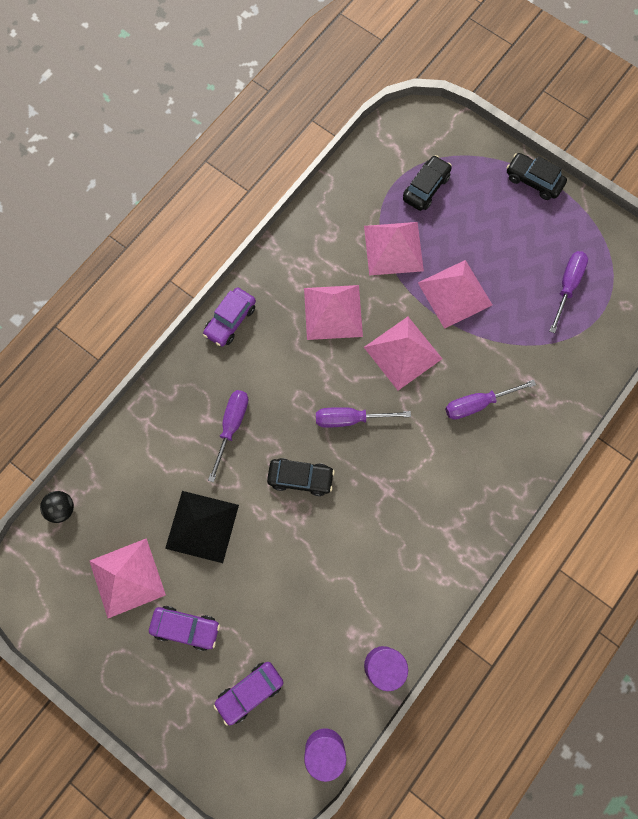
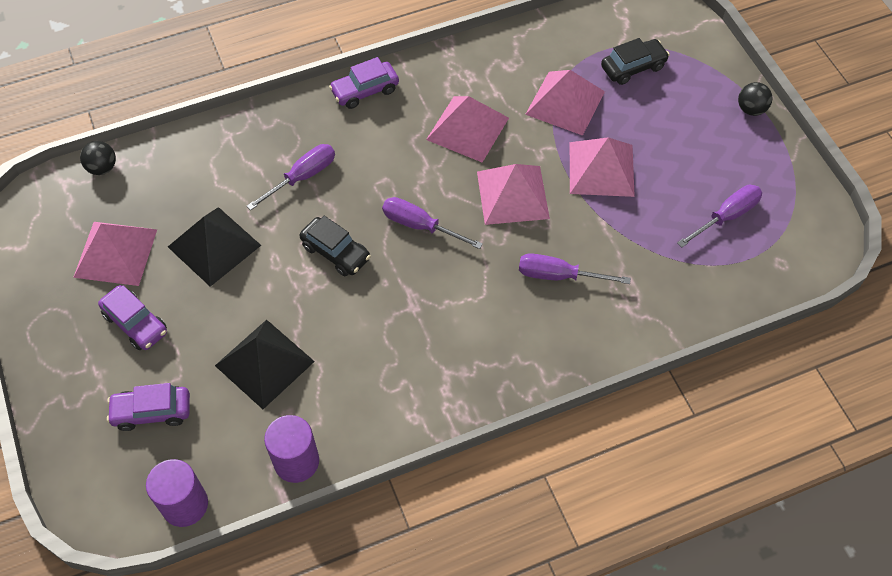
camera: 30 degrees right, 15 degrees down
black car [506,153,567,200] -> black ball [738,82,772,116]
none -> black pyramid [215,320,315,409]

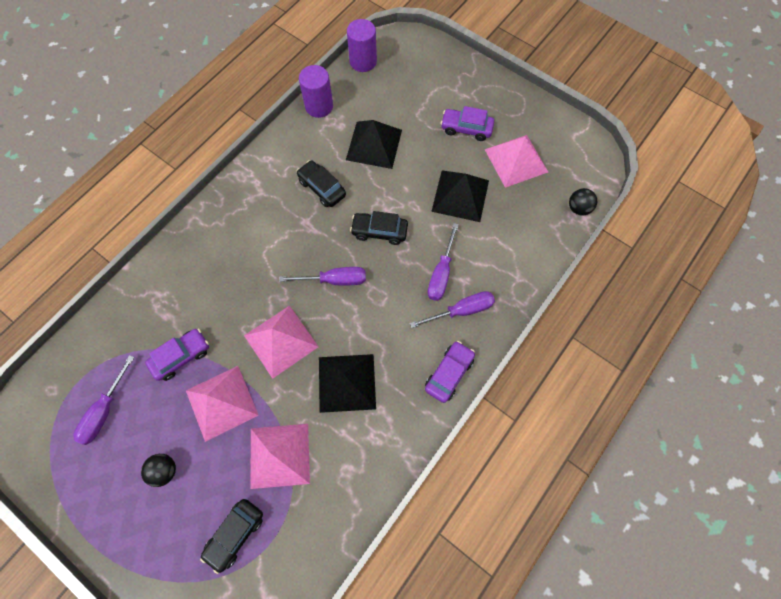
camera: 150 degrees right, 10 degrees up
purple car [107,383,190,431] -> purple car moved to [145,329,209,381]
pink pyramid [426,96,509,163] -> black pyramid [319,354,376,413]
purple screwdriver [519,253,631,284] -> purple screwdriver moved to [410,291,495,328]
black ball [738,82,772,116] -> black ball moved to [141,454,176,487]
none -> black car [296,160,346,207]

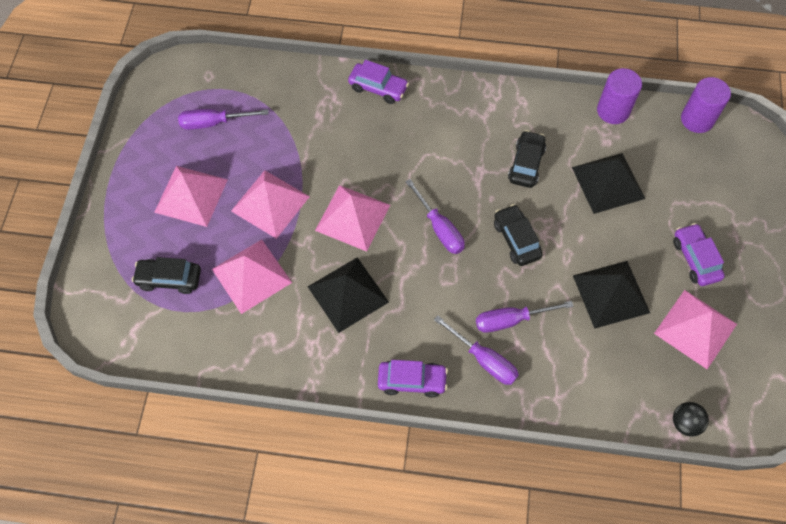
camera: 60 degrees right, 5 degrees down
black ball [141,454,176,487] -> pink pyramid [154,166,228,227]
purple car [145,329,209,381] -> purple car moved to [348,60,409,104]

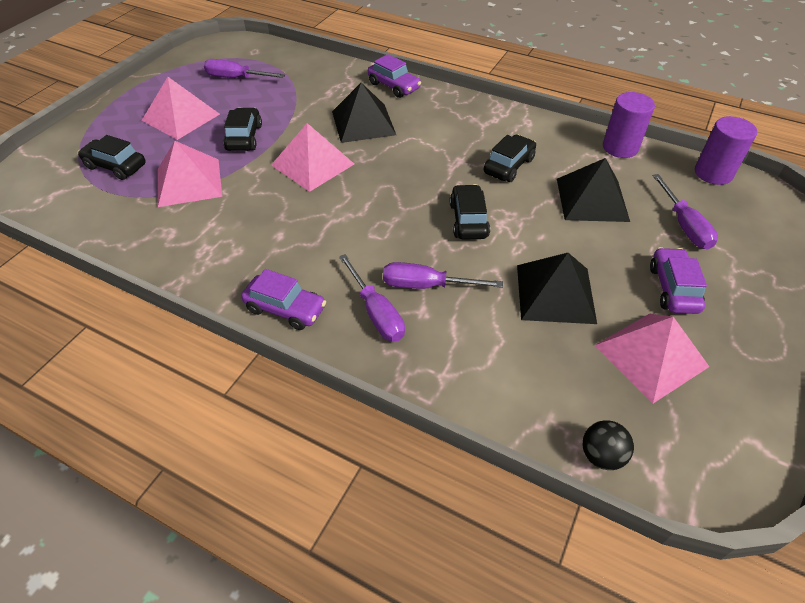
camera: 20 degrees right, 15 degrees down
pink pyramid [231,170,310,239] -> black car [223,108,262,151]
black pyramid [308,257,389,333] -> black pyramid moved to [332,82,396,143]
purple screwdriver [405,179,465,254] -> purple screwdriver moved to [652,174,718,250]

